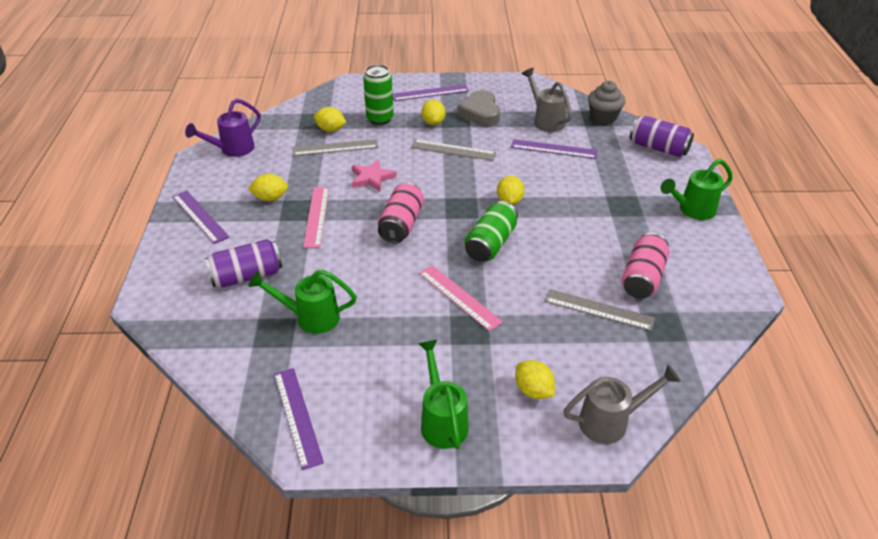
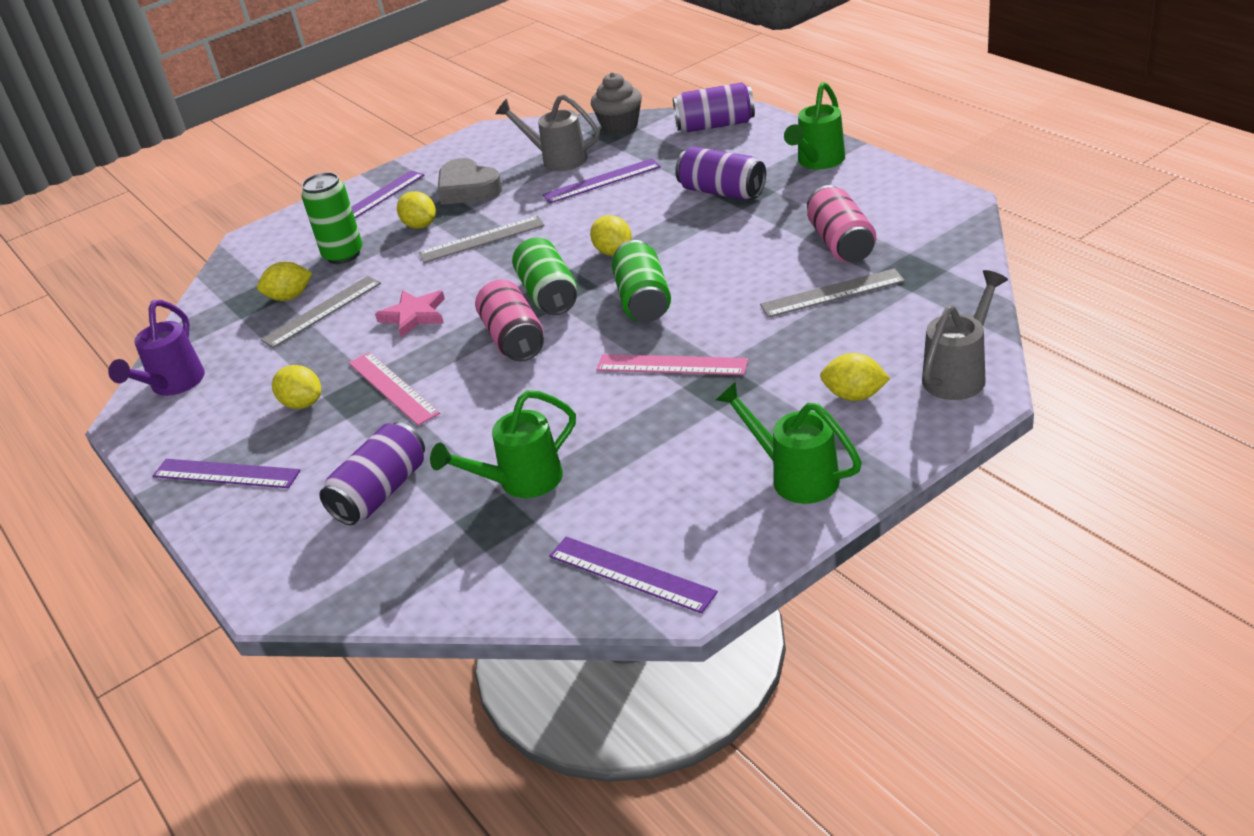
camera: 30 degrees left, 5 degrees down
yellow lemon [248,174,288,201] -> yellow lemon turned 75 degrees clockwise [272,365,321,409]
none -> green can [512,237,577,315]
none -> purple can [675,147,766,200]

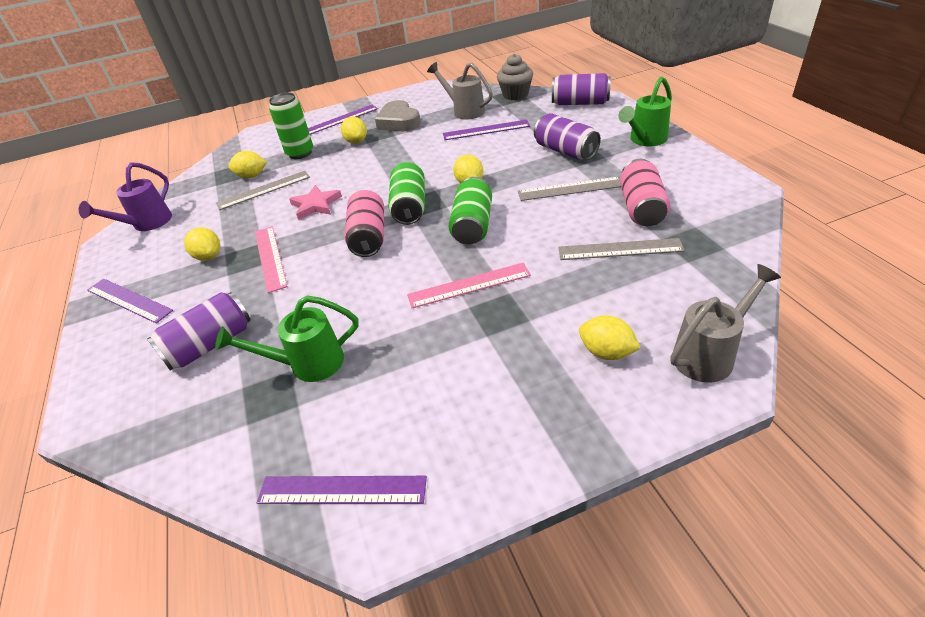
camera: 15 degrees right, 5 degrees up
grey ruler [419,216,545,263] -> grey ruler moved to [518,177,621,201]
purple ruler [549,537,718,614] -> purple ruler turned 45 degrees counterclockwise [257,476,427,504]
pink ruler [596,354,748,375] -> pink ruler turned 45 degrees counterclockwise [407,263,531,308]
green watering can [716,381,862,504] -> none

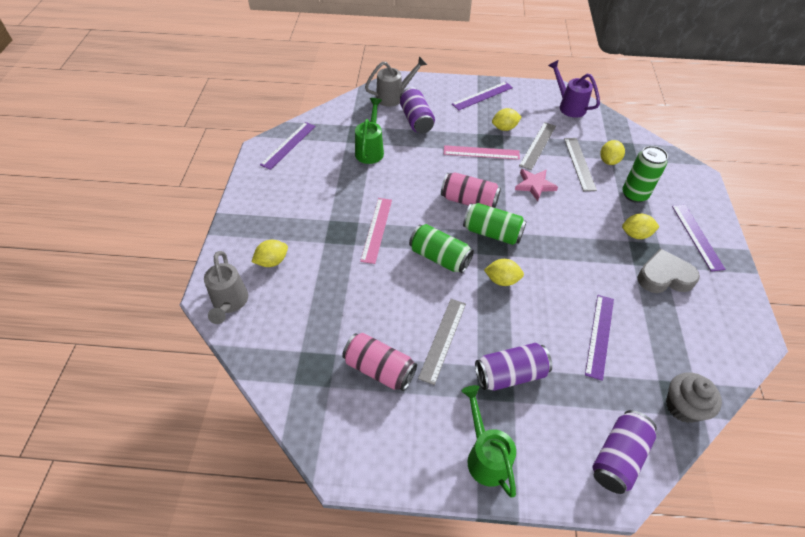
camera: 110 degrees right, 10 degrees up
grey watering can [427,62,493,120] -> grey watering can moved to [365,56,427,107]
grey ruler [558,238,685,260] -> grey ruler moved to [519,122,556,170]

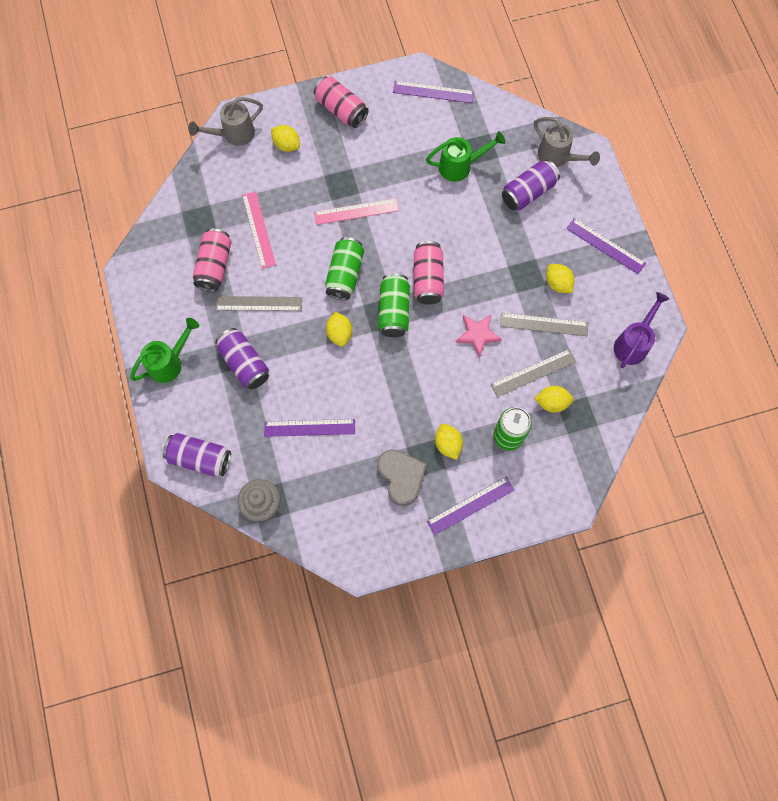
camera: 70 degrees right, 20 degrees up
pink ruler [444,145,520,160] -> pink ruler moved to [242,192,276,268]
none -> pink can [314,76,369,128]

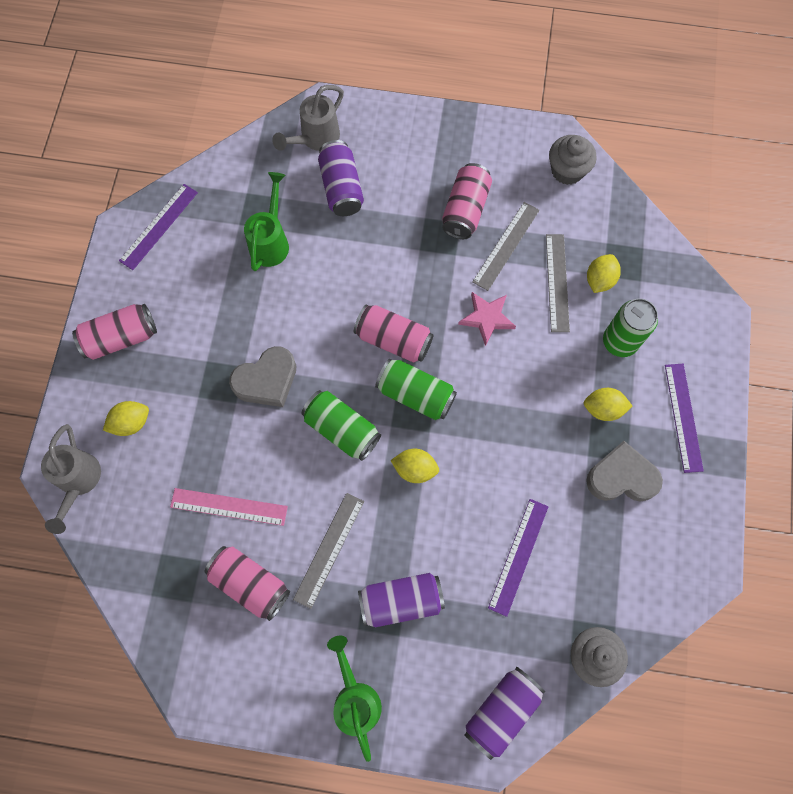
camera: 65 degrees left, 0 degrees up
pink ruler [314,198,399,225] -> grey heart [229,346,296,407]
grey watering can [534,117,600,167] -> grey watering can turned 150 degrees clockwise [272,85,344,151]
yellow lemon [546,264,574,293] -> pink can [442,163,492,239]
purple ruler [566,218,646,274] -> none
purple watering can [614,292,669,368] -> grey cupcake [549,135,597,185]

